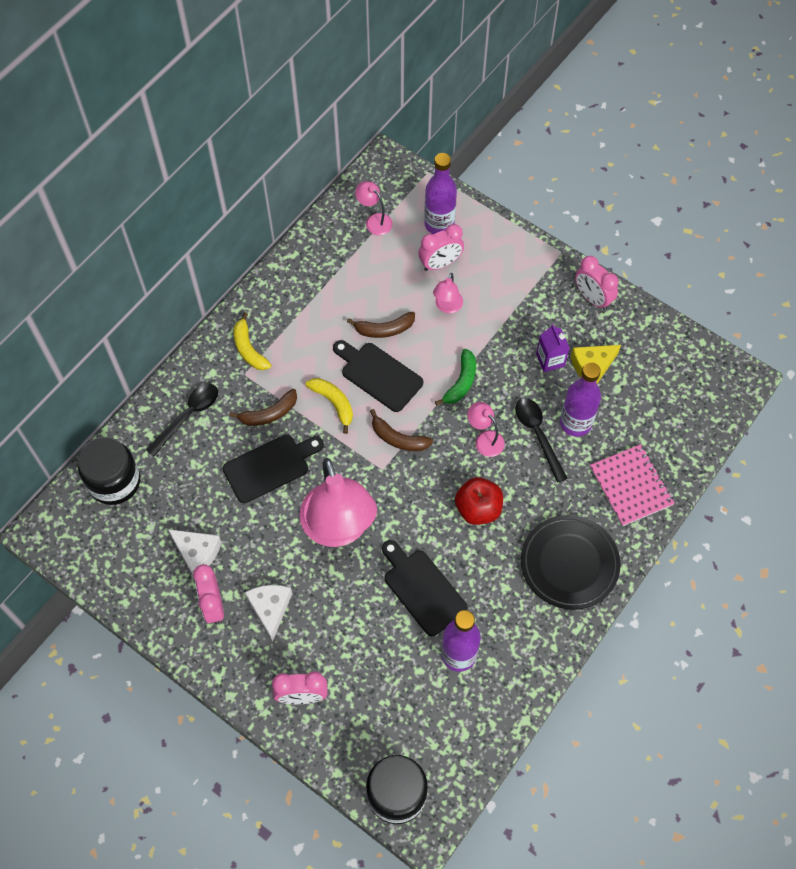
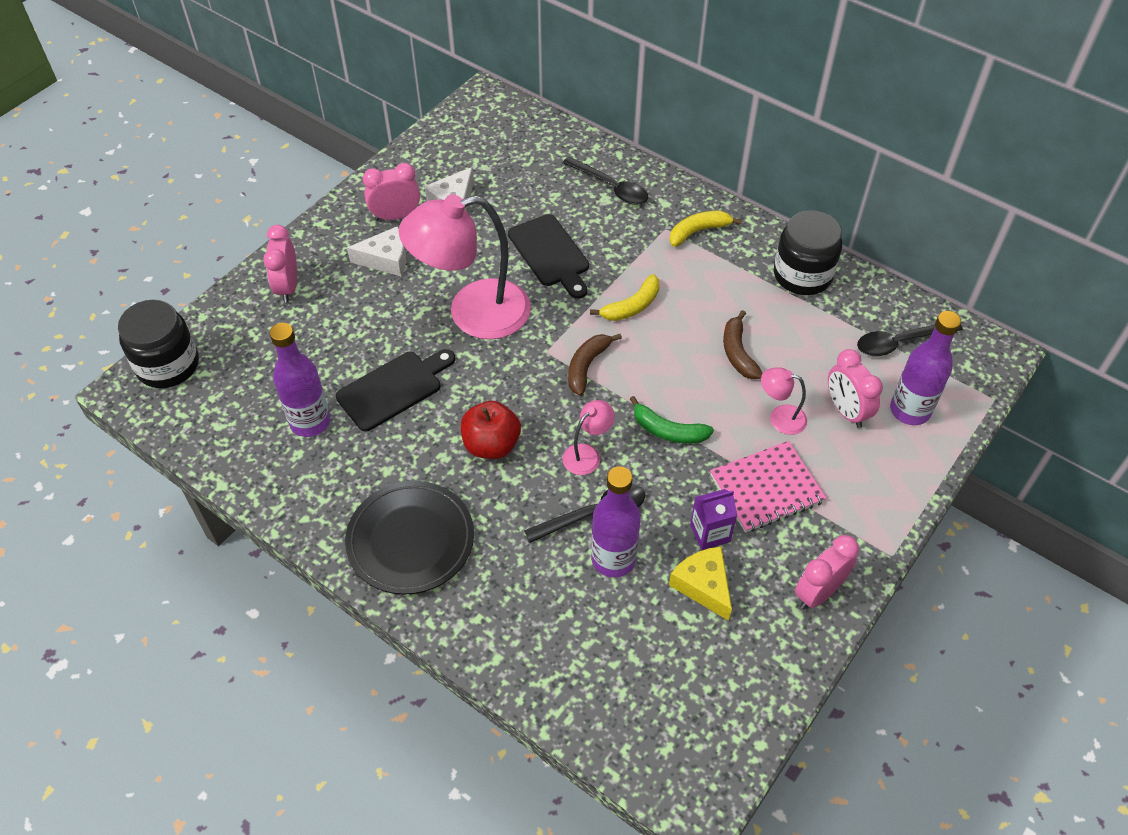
camera: 90 degrees right, 10 degrees down
black jar [78,437,140,505] -> black jar moved to [774,210,842,295]
brown banana [229,389,297,426] -> none
black cutting board [333,340,423,412] -> none
pink lamp [355,181,393,235] -> black spoon [857,325,963,356]
pink notebook [590,444,675,526] -> pink notebook moved to [710,441,827,533]

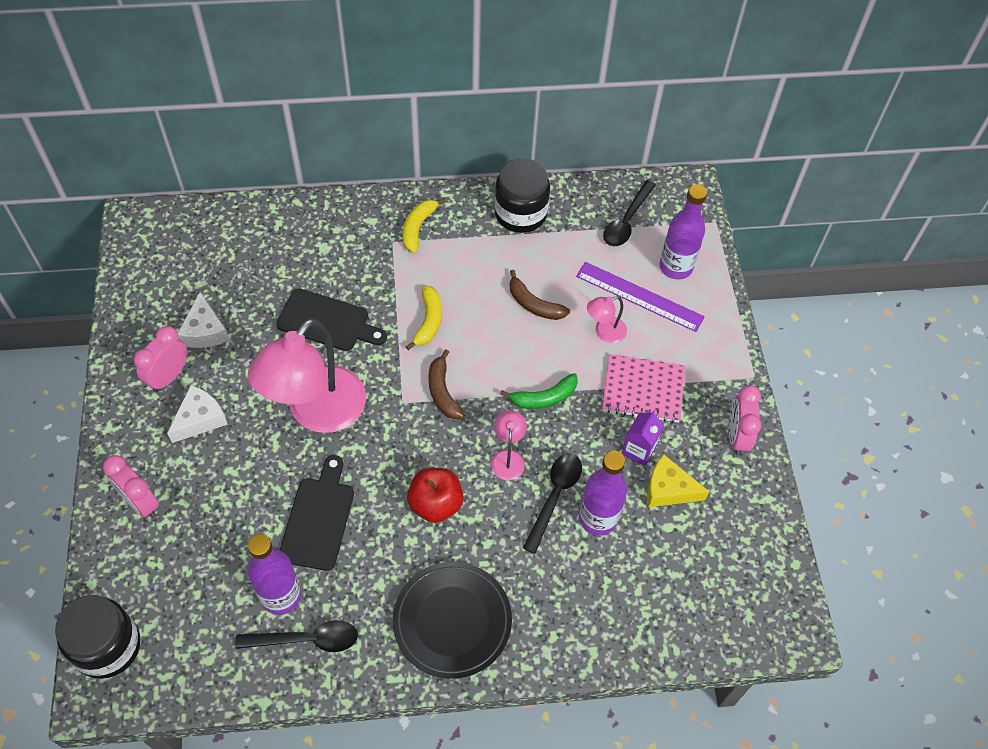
camera: 45 degrees left, 5 degrees up
black spoon [563,157,648,205] -> black spoon moved to [235,620,358,652]
pink notebook [710,441,827,533] -> pink notebook turned 75 degrees clockwise [602,354,685,423]
pink clock [828,349,883,428] -> purple ruler [576,262,705,332]

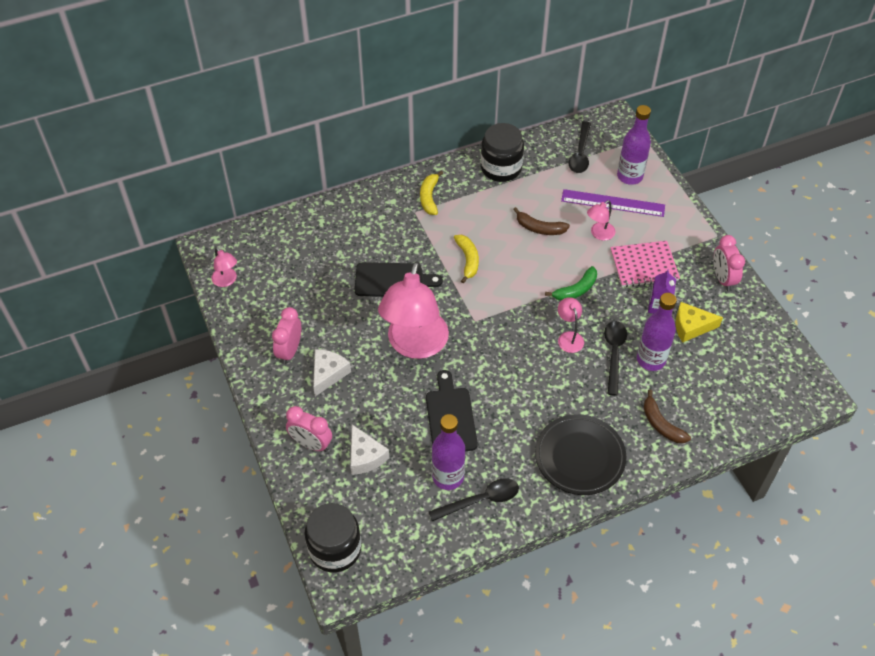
camera: 15 degrees left, 5 degrees down
white cheese [178,292,229,348] -> white cheese moved to [350,424,389,475]
red apple [407,468,464,523] -> none
brown banana [428,349,465,420] -> brown banana moved to [644,389,691,443]
none -> pink lamp [211,247,237,287]

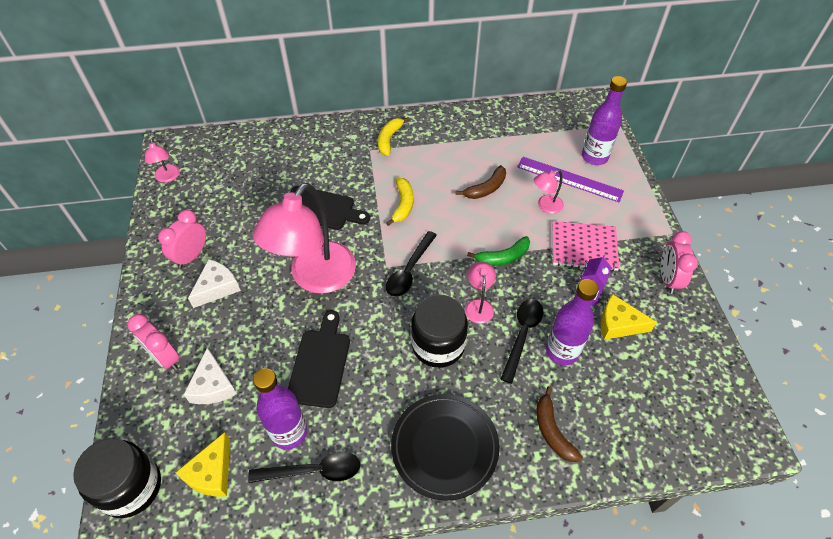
camera: 15 degrees right, 0 degrees up
black jar [481,123,524,182] -> black jar moved to [411,295,468,368]
brown banana [513,207,570,235] -> brown banana turned 75 degrees counterclockwise [456,165,506,199]
black spoon [569,121,591,173] -> black spoon moved to [386,231,437,297]
none -> yellow cheese [175,432,230,497]

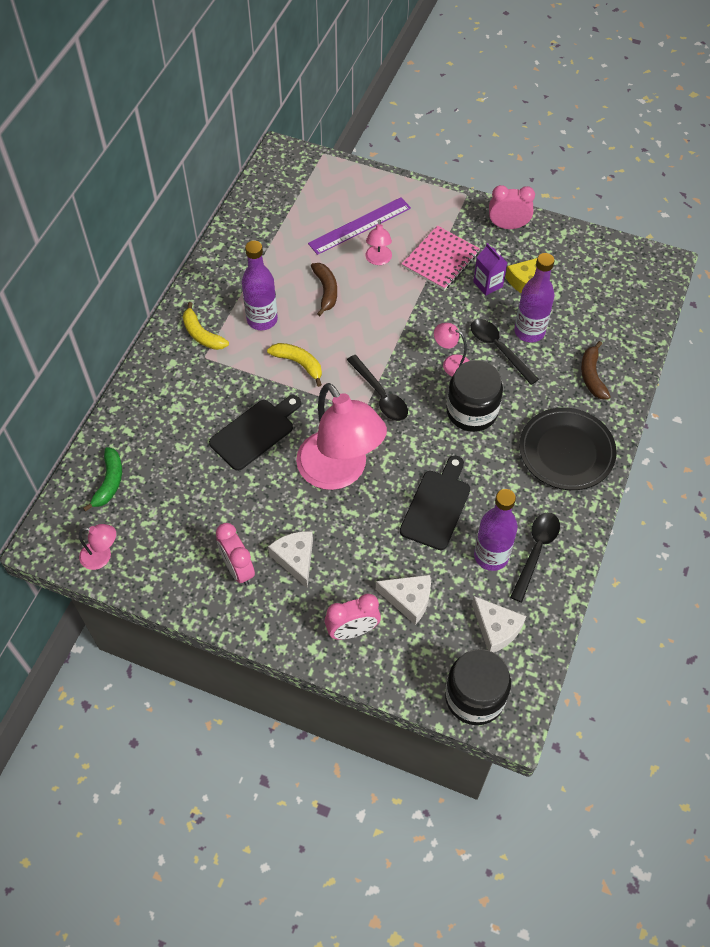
camera: 60 degrees left, 5 degrees up
yellow cheese [175,432,230,497] -> white cheese [472,596,526,652]
black cutting board [288,310,350,408] -> black cutting board turned 75 degrees clockwise [400,456,470,550]
green banana [467,236,530,266] -> green banana moved to [83,447,122,512]
brown banana [536,386,583,462] -> brown banana turned 75 degrees clockwise [581,341,611,399]
purple bottle [582,76,627,165] -> purple bottle moved to [242,241,278,330]
pink clock [661,231,698,294] -> pink clock turned 150 degrees clockwise [489,185,535,229]

